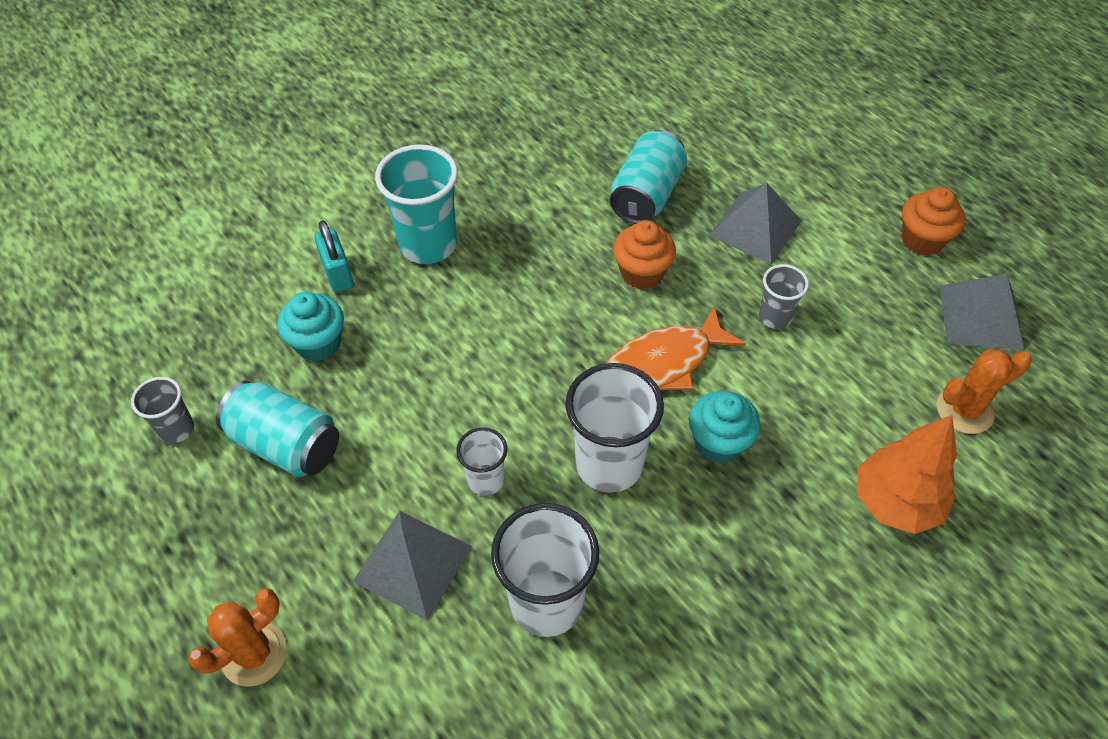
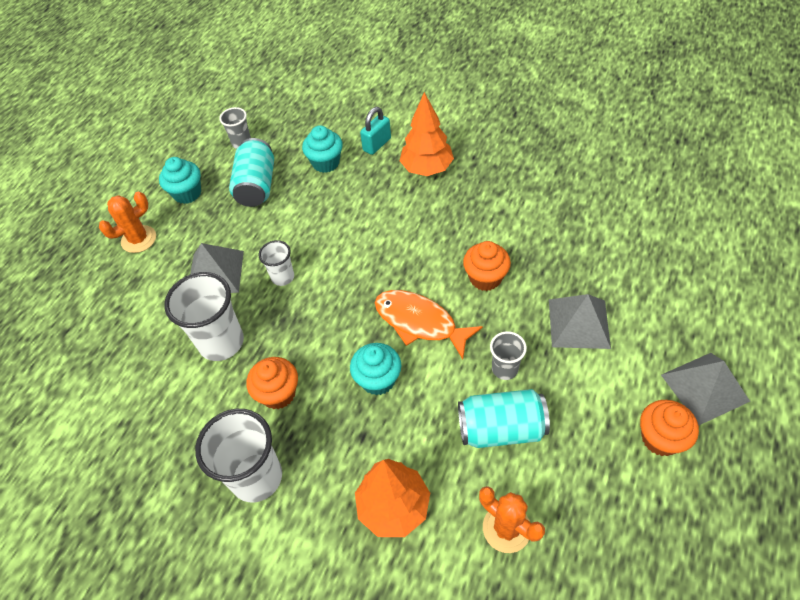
camera: 65 degrees right, 0 degrees up
orange cactus [188,588,287,687] -> orange cactus turned 60 degrees counterclockwise [99,192,156,253]
turquoise cup [375,144,458,264] -> orange tree [399,92,454,176]
white cup [565,363,664,493] -> white cup moved to [195,409,282,502]
turquoise can [610,130,687,224] -> turquoise can moved to [458,389,550,448]
grey pyramid [939,274,1025,350] -> grey pyramid moved to [661,353,750,425]
none -> turquoise cupcake [159,157,201,204]
none -> orange cupcake [247,357,298,409]

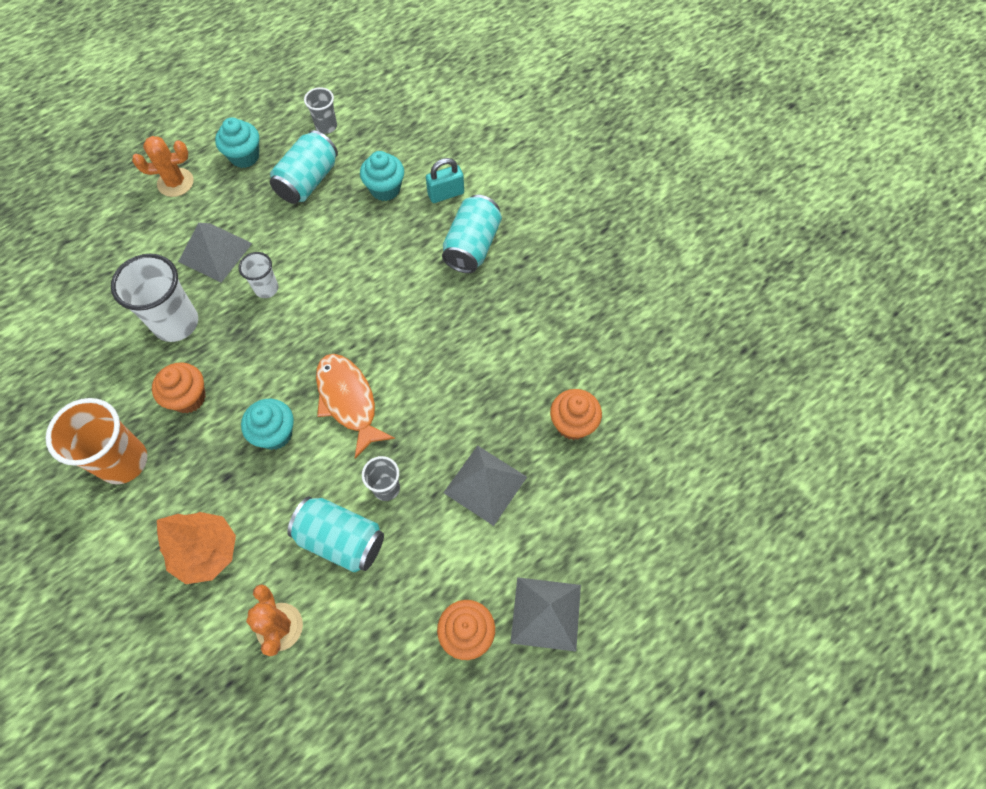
camera: 25 degrees right, 10 degrees up
white cup [195,409,282,502] -> orange cup [46,398,147,484]
orange tree [399,92,454,176] -> turquoise can [442,195,502,273]
orange cupcake [463,241,511,291] -> orange cupcake moved to [550,389,602,440]

